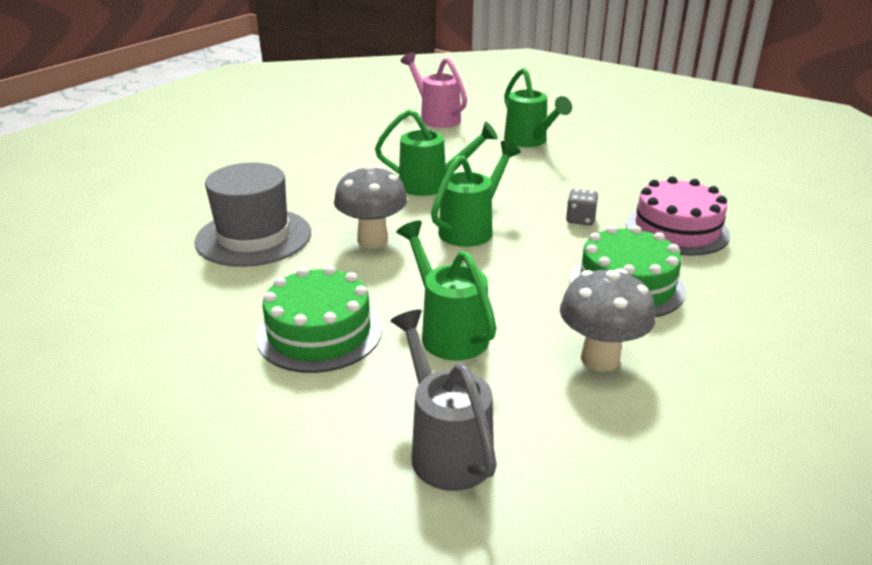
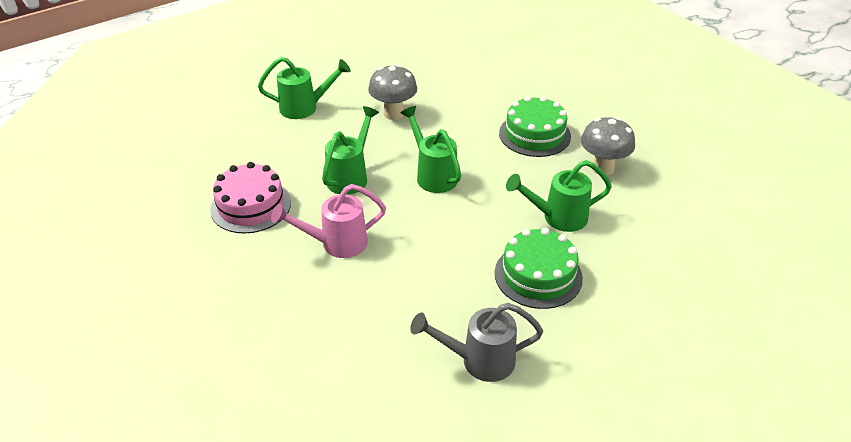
camera: 70 degrees left, 10 degrees up
grey hat [194,162,311,267] -> none
grey mushroom [334,164,407,248] -> grey mushroom moved to [368,64,417,120]
grey watering can [390,309,497,491] -> grey watering can moved to [410,303,543,382]
pink watering can [401,52,467,128] -> pink watering can moved to [271,184,386,258]
grey dice [566,189,598,225] -> none
pink cake [626,176,730,256] -> pink cake moved to [210,162,291,233]

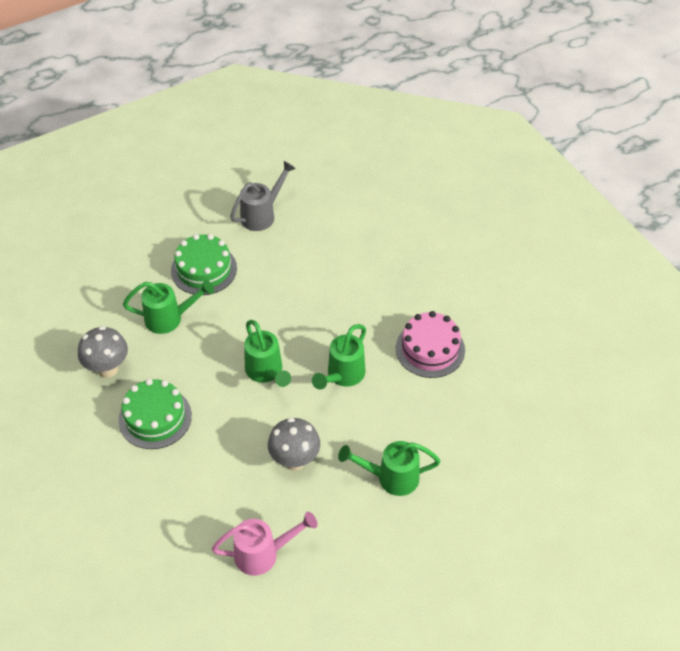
camera: 175 degrees left, 10 degrees up
pink watering can [271,184,386,258] -> pink watering can moved to [212,512,317,576]
grey watering can [410,303,543,382] -> grey watering can turned 45 degrees counterclockwise [230,161,296,231]

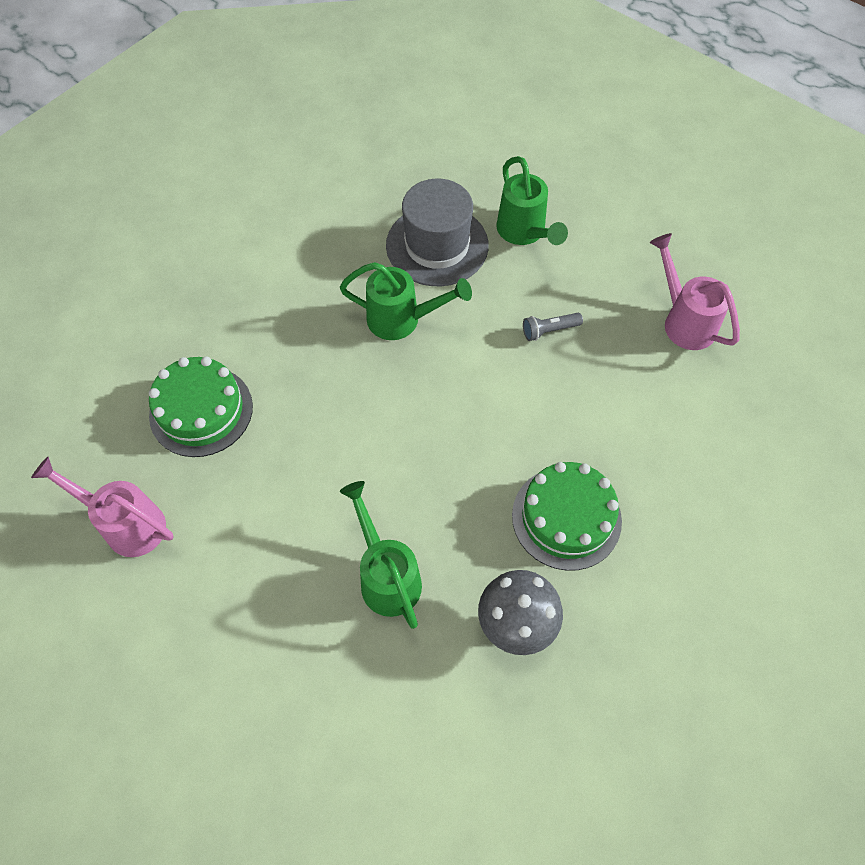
camera: 110 degrees left, 10 degrees up
green cake [171,234,237,295] -> green cake moved to [149,357,253,457]
grey watering can [230,161,296,231] -> pink watering can [31,457,173,557]
green watering can [244,320,291,387] -> none
grey mushroom [268,418,320,471] -> grey flashlight [523,313,583,341]
pink cake [396,311,465,378] -> none
none -> grey hat [386,179,489,286]

